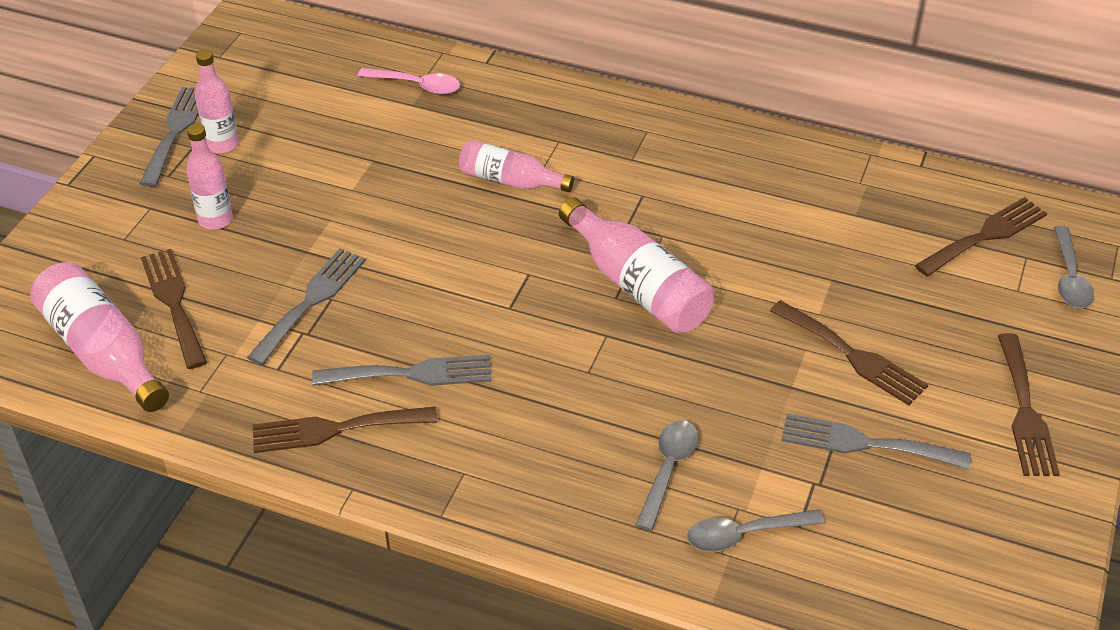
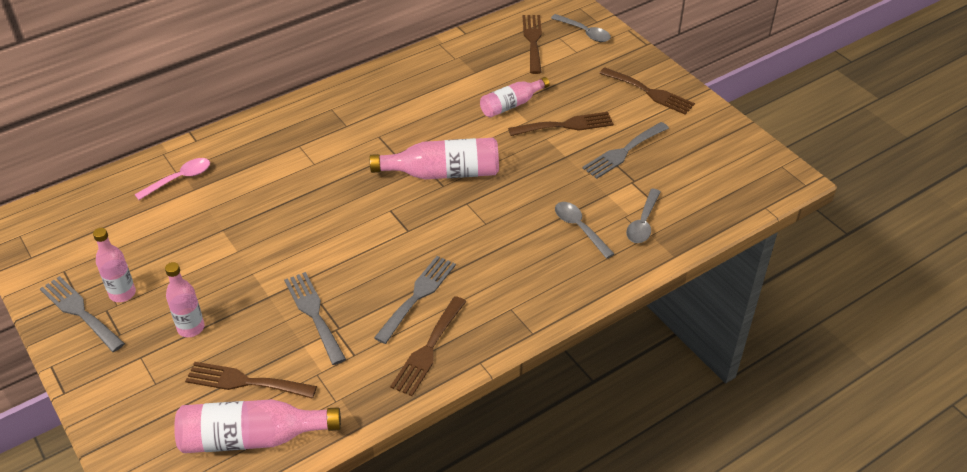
camera: 55 degrees left, 0 degrees up
pink bottle [459,140,574,192] -> pink bottle moved to [480,77,549,117]

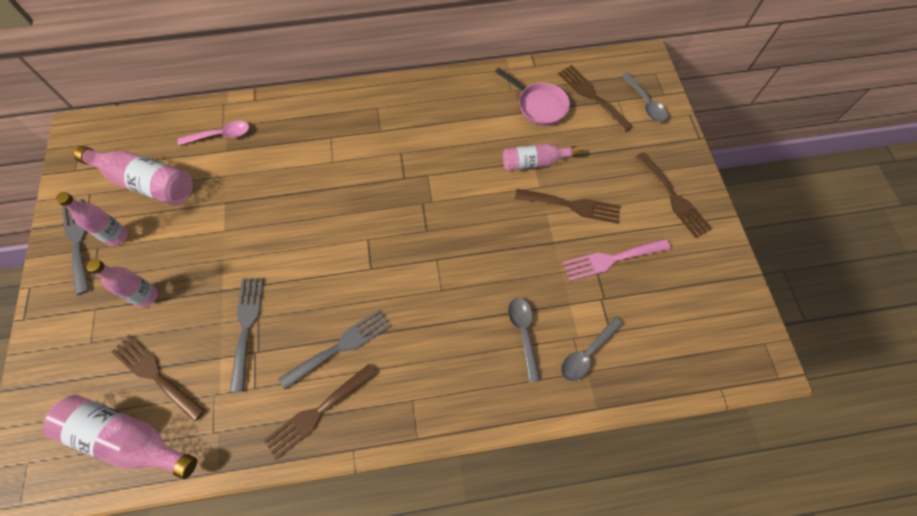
camera: 25 degrees right, 20 degrees up
pink bottle [370,138,499,179] -> pink bottle moved to [74,146,193,205]
brown fork [523,15,542,74] -> brown fork turned 60 degrees counterclockwise [558,65,632,132]
grey fork [582,122,669,179] -> pink fork [562,239,671,281]
none -> pink pan [495,68,570,126]

